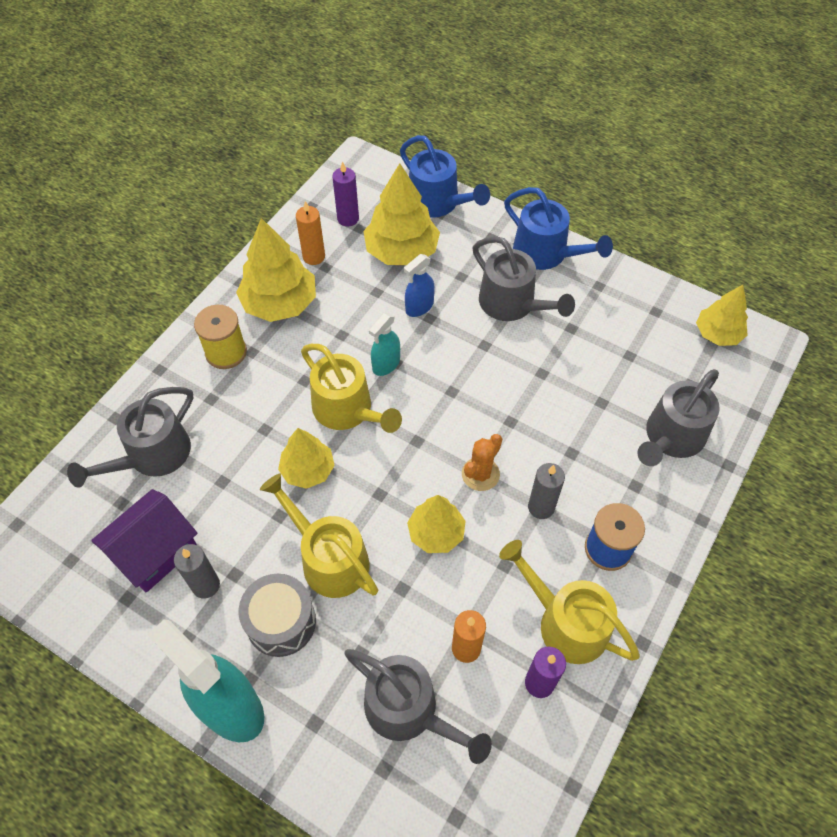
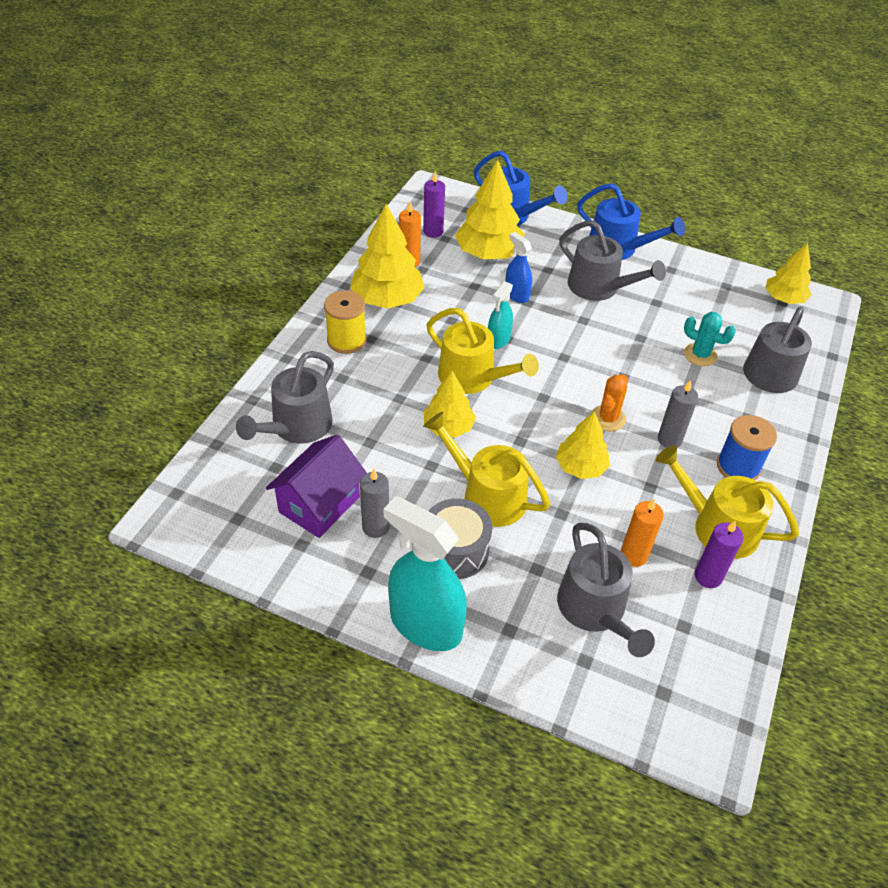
camera: 10 degrees left, 10 degrees down
grey watering can [345,649,492,764] -> grey watering can turned 45 degrees clockwise [557,523,655,657]
blue spray bottle [404,254,435,317] -> blue spray bottle turned 105 degrees clockwise [505,232,532,303]
none -> turquoise cactus [684,312,736,366]

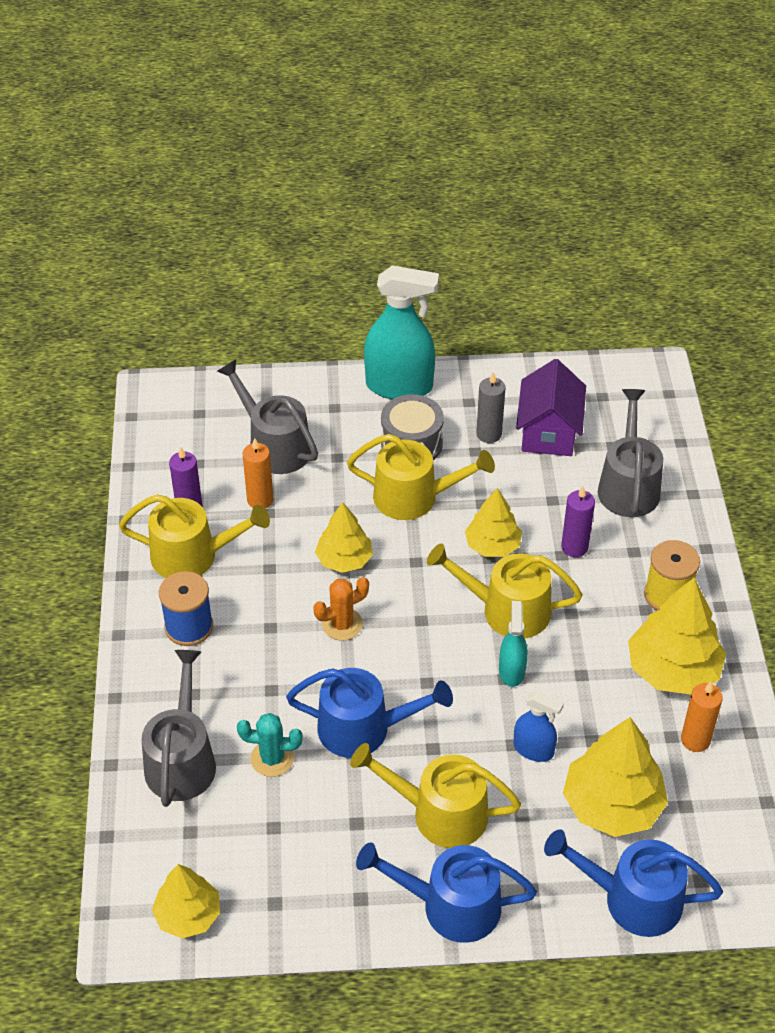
camera: 155 degrees right, 0 degrees up
purple candle [423,171,445,238] -> purple candle moved to [561,486,595,557]
grey watering can [559,220,666,301] -> yellow watering can [350,743,521,848]
orange cactus [591,374,628,431] -> orange cactus turned 60 degrees clockwise [313,577,369,641]
grey candle [658,380,698,448] -> none
none -> blue watering can [286,668,453,758]

